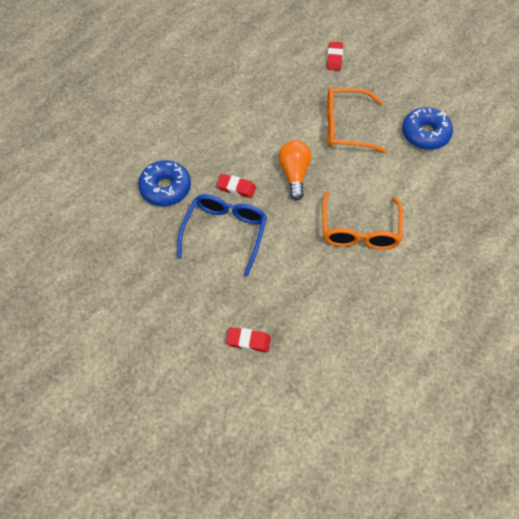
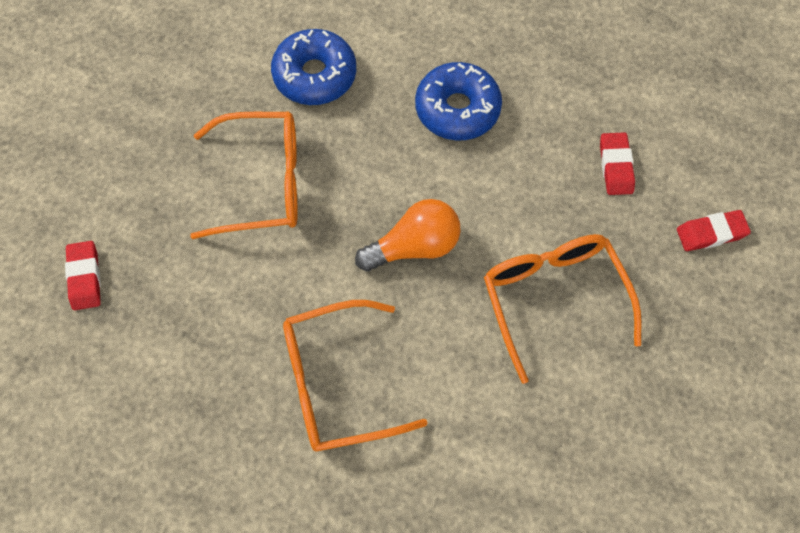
camera: 70 degrees right, 5 degrees up
blue glasses [177,194,267,277] -> orange glasses [190,112,298,239]
red eraser [216,174,256,198] -> red eraser moved to [600,132,635,195]
blue donut [402,107,453,150] -> blue donut moved to [415,62,502,140]

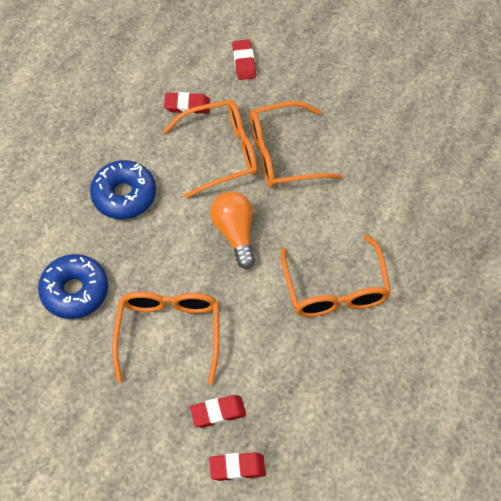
camera: 85 degrees left, 5 degrees down
none -> orange glasses [163,100,258,199]
none -> red eraser [190,395,246,428]

